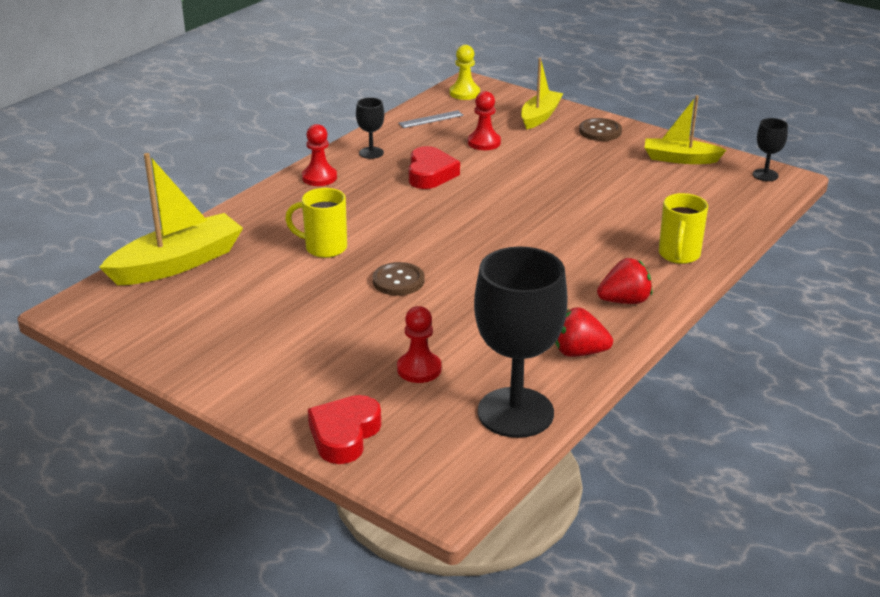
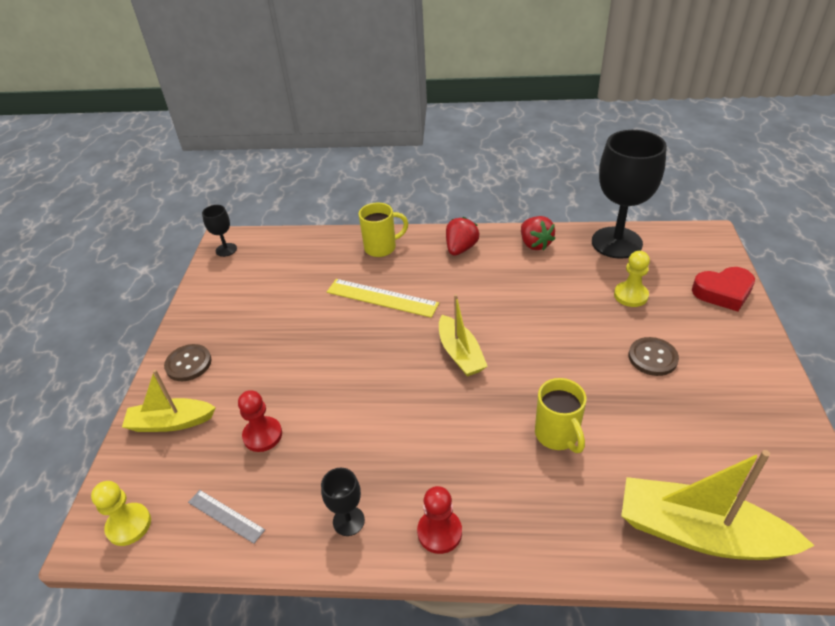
camera: 120 degrees left, 10 degrees up
brown button [373,262,425,296] -> brown button moved to [629,337,679,376]
red pawn [397,306,441,383] -> yellow pawn [614,251,650,307]
red heart [409,146,460,189] -> none
red strawberry [597,258,652,304] -> red strawberry turned 75 degrees clockwise [446,217,479,256]
yellow boat [645,95,726,164] -> yellow boat moved to [439,294,488,377]
none -> yellow ruler [327,279,439,318]

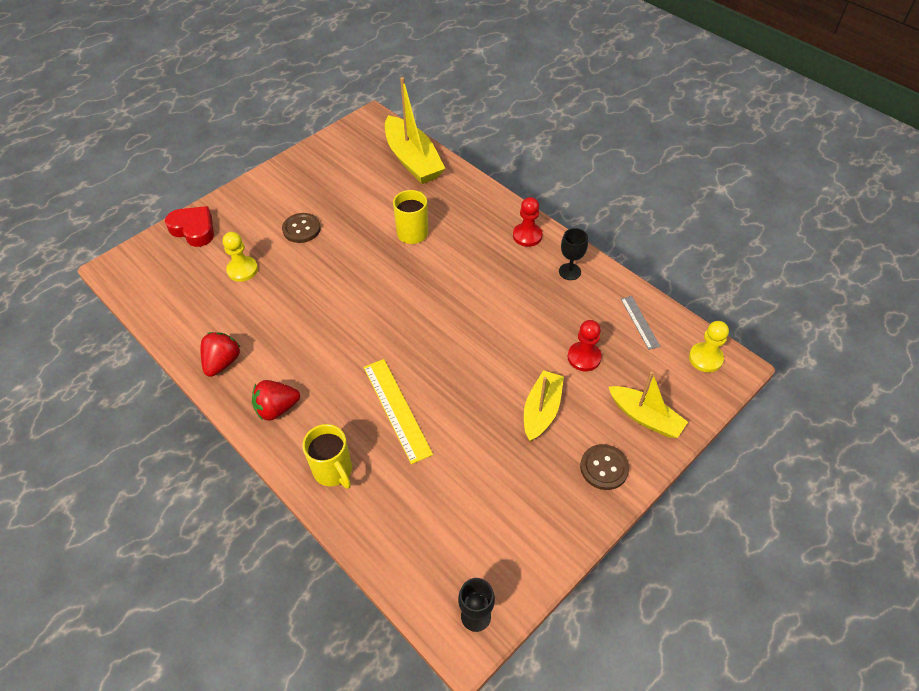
camera: 140 degrees left, 10 degrees up
yellow mug [359,203,408,257] -> yellow mug turned 150 degrees counterclockwise [302,424,352,489]
yellow boat [439,294,488,377] -> yellow boat moved to [524,370,564,441]
black goblet [592,130,667,259] -> none

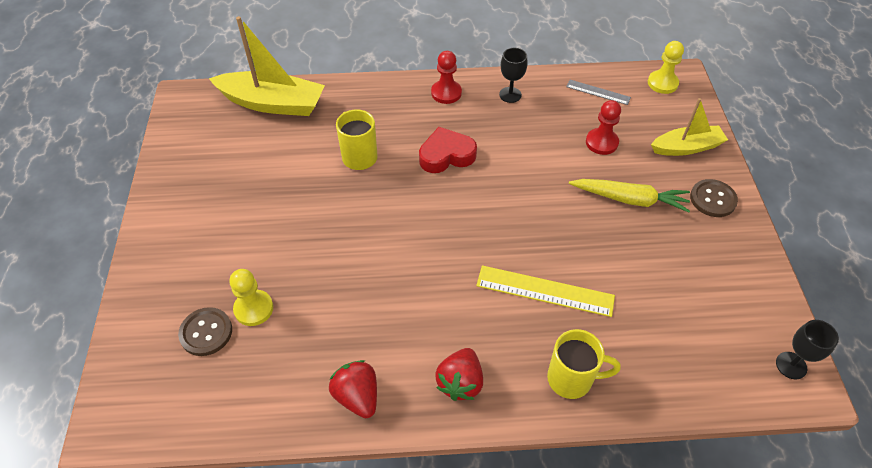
camera: 50 degrees left, 0 degrees up
red heart [165,206,214,247] -> red heart moved to [419,127,477,173]
brown button [282,213,321,243] -> brown button moved to [178,307,232,356]
yellow boat [524,370,564,441] -> yellow carrot [569,179,690,212]

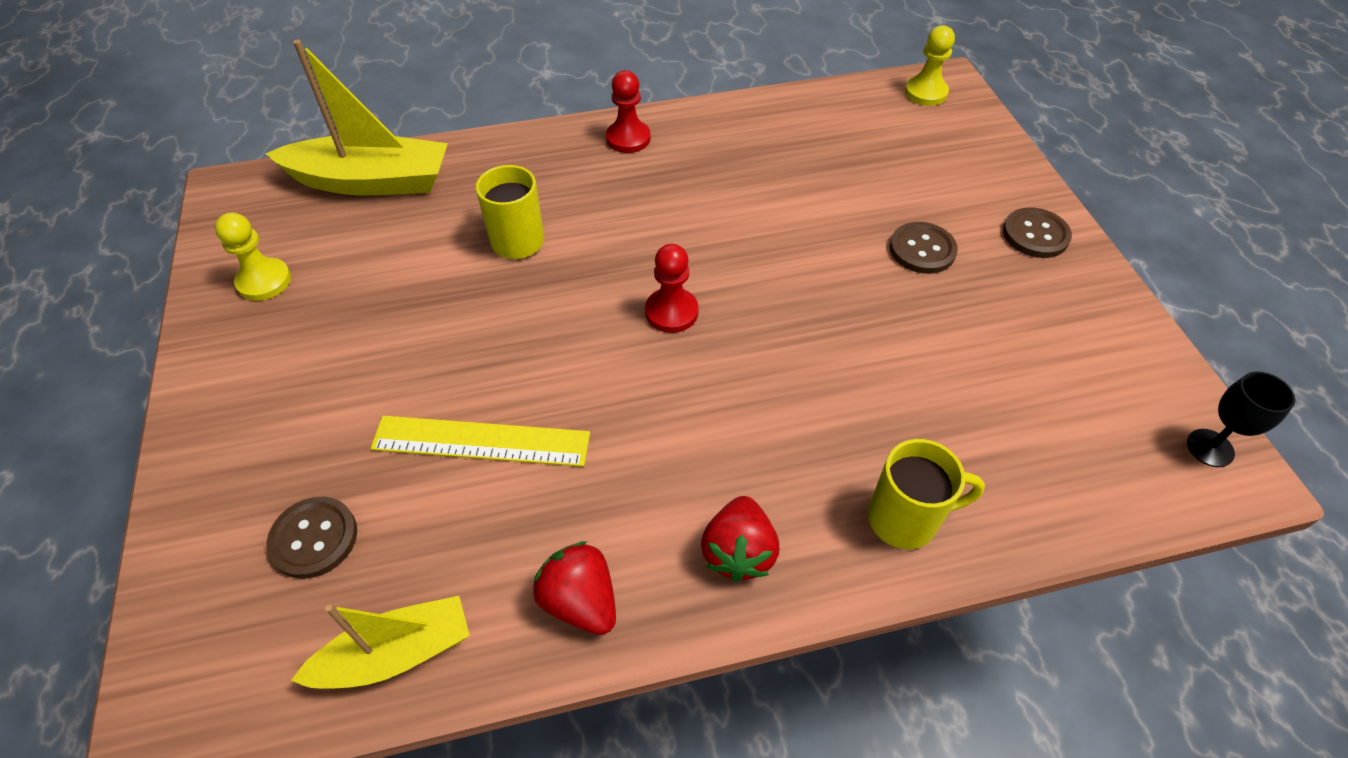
camera: 10 degrees left, 0 degrees up
yellow pawn [229,269,273,326] -> yellow pawn moved to [215,213,291,301]
red heart [419,127,477,173] -> none
yellow ruler [476,265,615,317] -> yellow ruler moved to [371,416,590,467]
black goblet [499,48,528,103] -> none
grey ruler [566,80,631,105] -> none
yellow carrot [569,179,690,212] -> brown button [890,222,958,274]
red pawn [586,100,621,155] -> red pawn moved to [645,244,699,333]
yellow boat [651,98,728,156] -> yellow boat moved to [291,596,470,689]

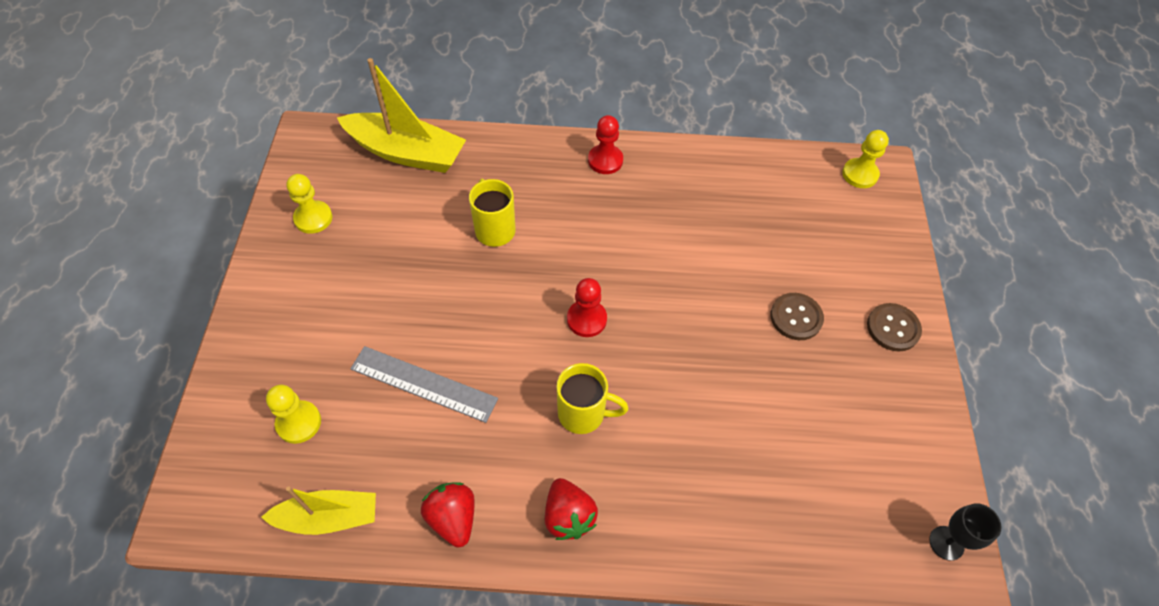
camera: 15 degrees right, 5 degrees up
brown button [267,497,357,579] -> yellow pawn [266,384,321,444]
yellow ruler [371,416,590,467] -> grey ruler [350,346,498,423]
red strawberry [701,496,779,582] -> red strawberry turned 45 degrees counterclockwise [545,478,598,540]
yellow mug [868,439,985,549] -> yellow mug moved to [556,363,629,434]

